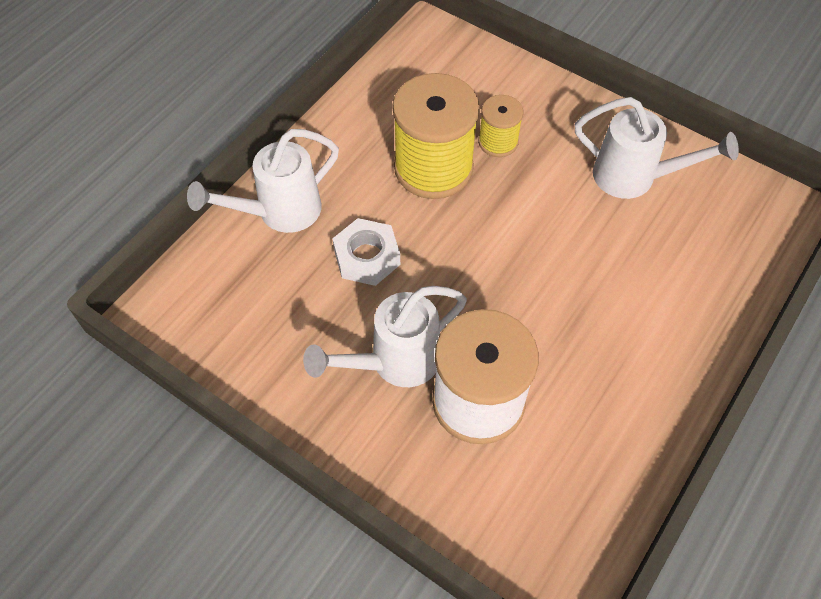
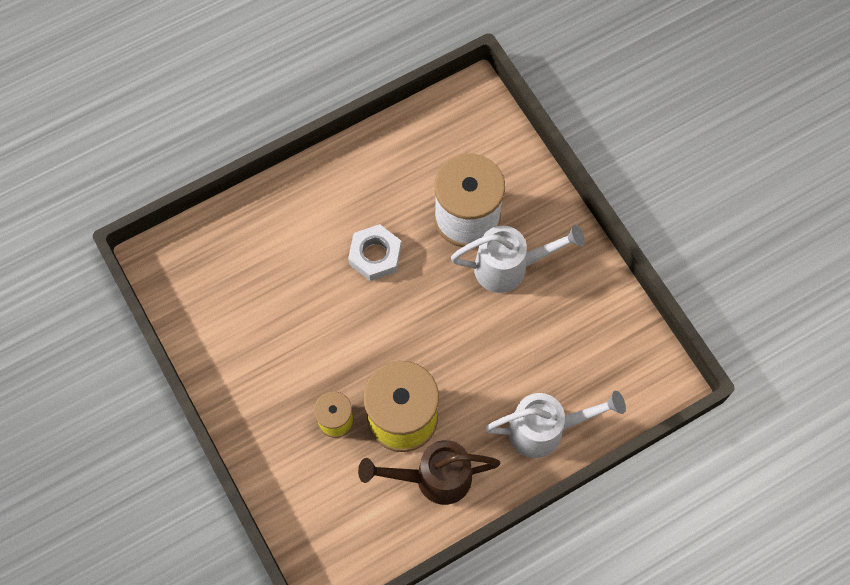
camera: 155 degrees left, 10 degrees up
white nut [332,218,400,286] -> white nut moved to [348,224,401,281]
white watering can [575,97,739,199] -> none
none -> brown watering can [358,440,500,505]

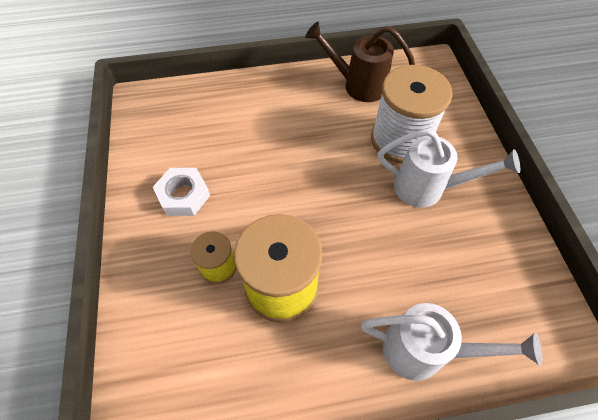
camera: 20 degrees right, 10 degrees down
white nut [348,224,401,281] -> white nut moved to [153,168,210,216]
brown watering can [358,440,500,505] -> brown watering can moved to [305,22,415,102]

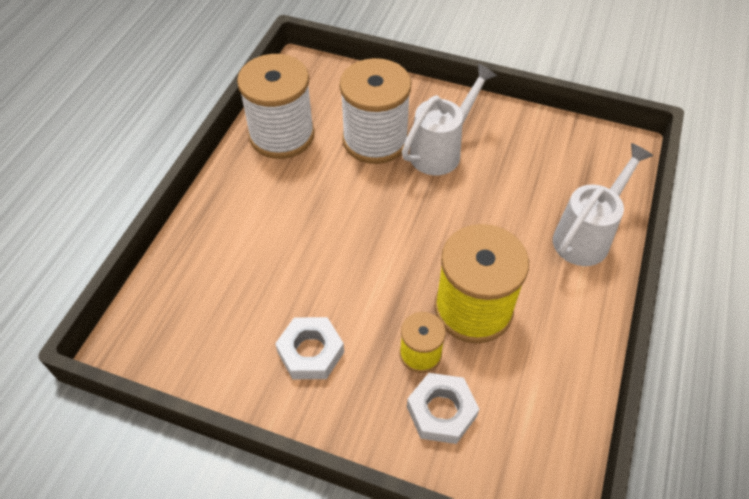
camera: 60 degrees left, 5 degrees down
brown watering can [305,22,415,102] -> white spool [237,54,315,159]
none -> white nut [407,373,479,444]

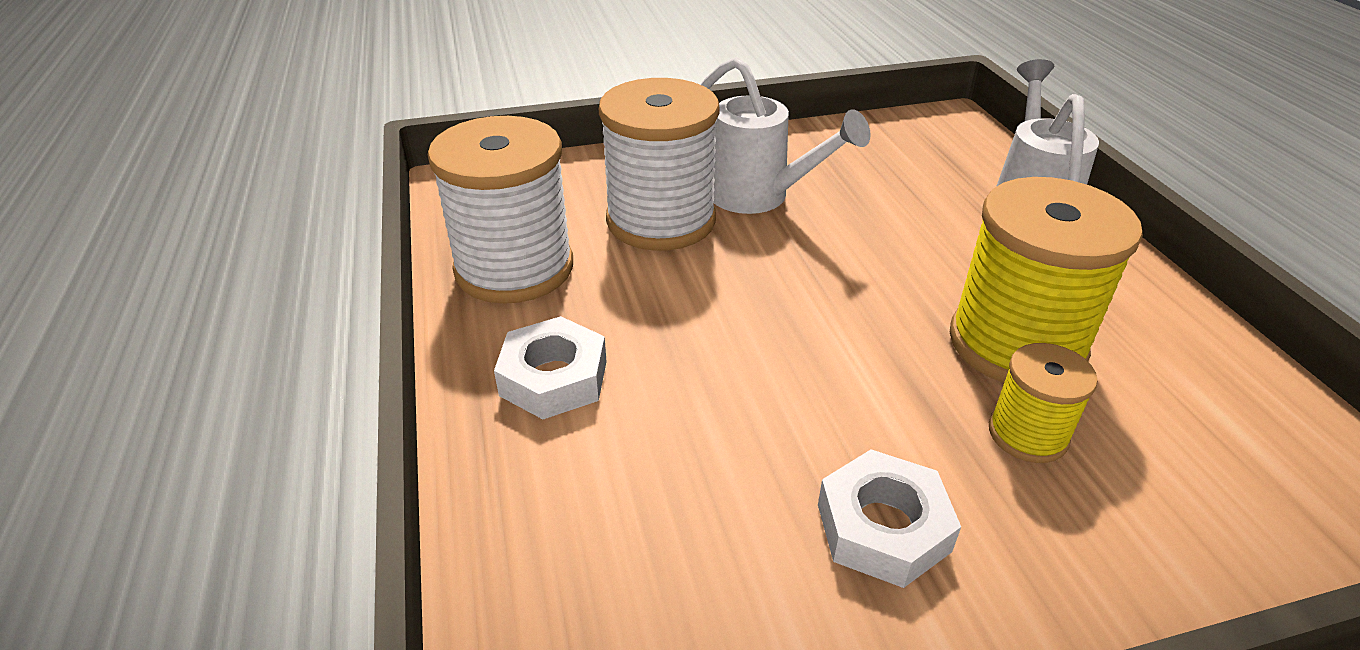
camera: 35 degrees left, 15 degrees down
white watering can [402,63,497,175] -> white watering can turned 120 degrees clockwise [700,57,871,214]
white nut [407,373,479,444] -> white nut moved to [494,316,607,419]

